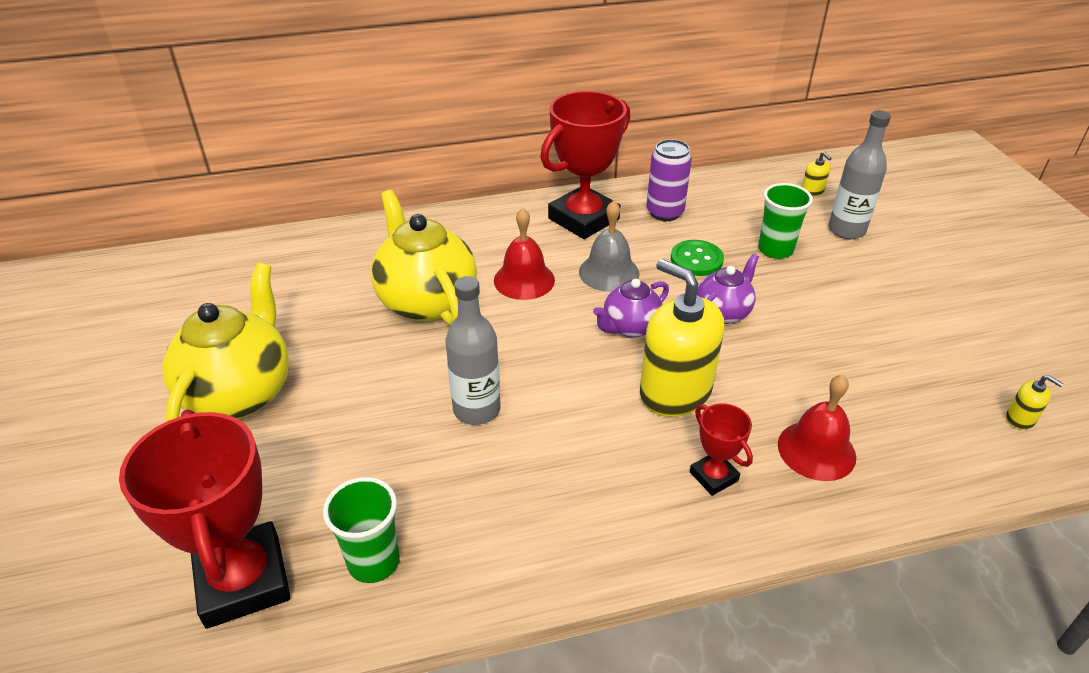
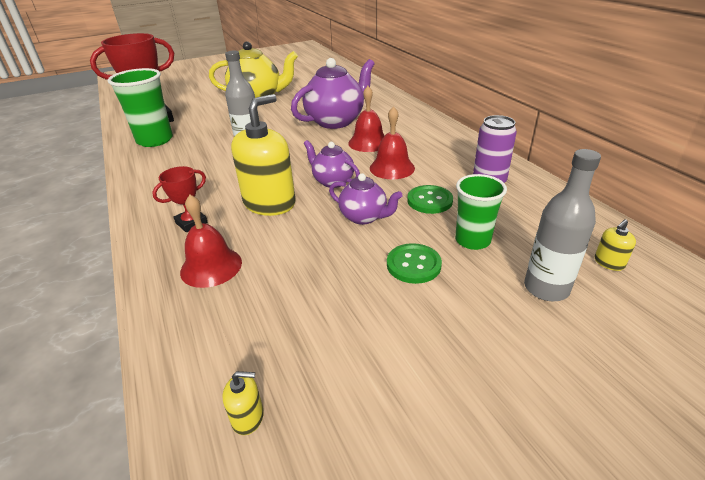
camera: 80 degrees right, 5 degrees down
green cup [323,477,400,583] -> green cup [107,68,173,147], size x1.51
yellow teapot [371,190,477,325] -> purple teapot [291,58,375,129]
red trophy [540,91,630,239] -> none
grey bell [579,201,639,292] -> red bell [370,106,415,179]
yellow soap dispenser [1006,375,1064,430] -> yellow soap dispenser turned 120 degrees counterclockwise [223,371,264,435]
none -> green button [387,243,442,284]

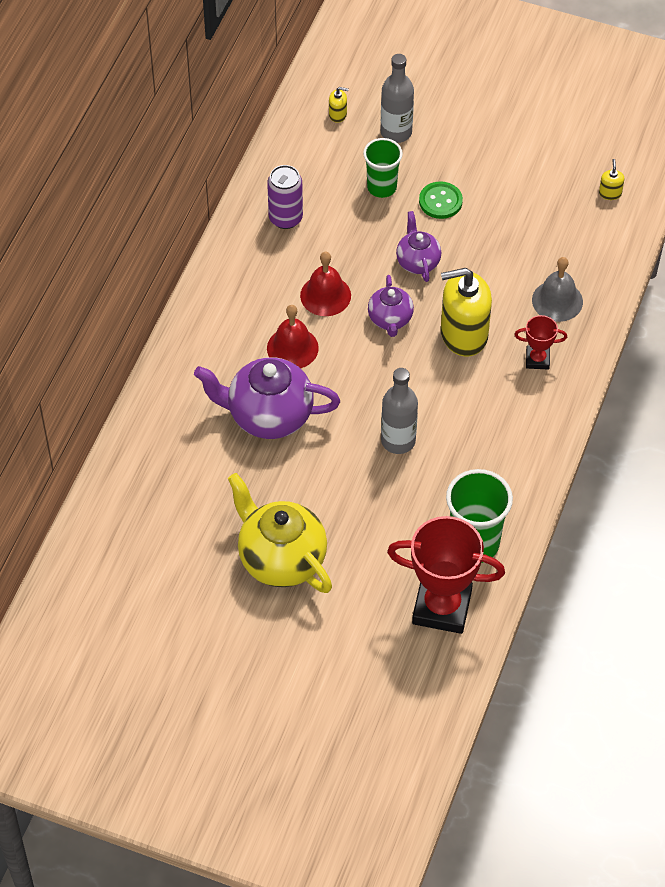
camera: 135 degrees left, 20 degrees up
red bell [180,195,242,288] -> grey bell [532,257,583,322]
yellow soap dispenser [223,371,264,435] -> yellow soap dispenser turned 45 degrees clockwise [599,159,624,200]
green button [407,185,453,214] -> none

